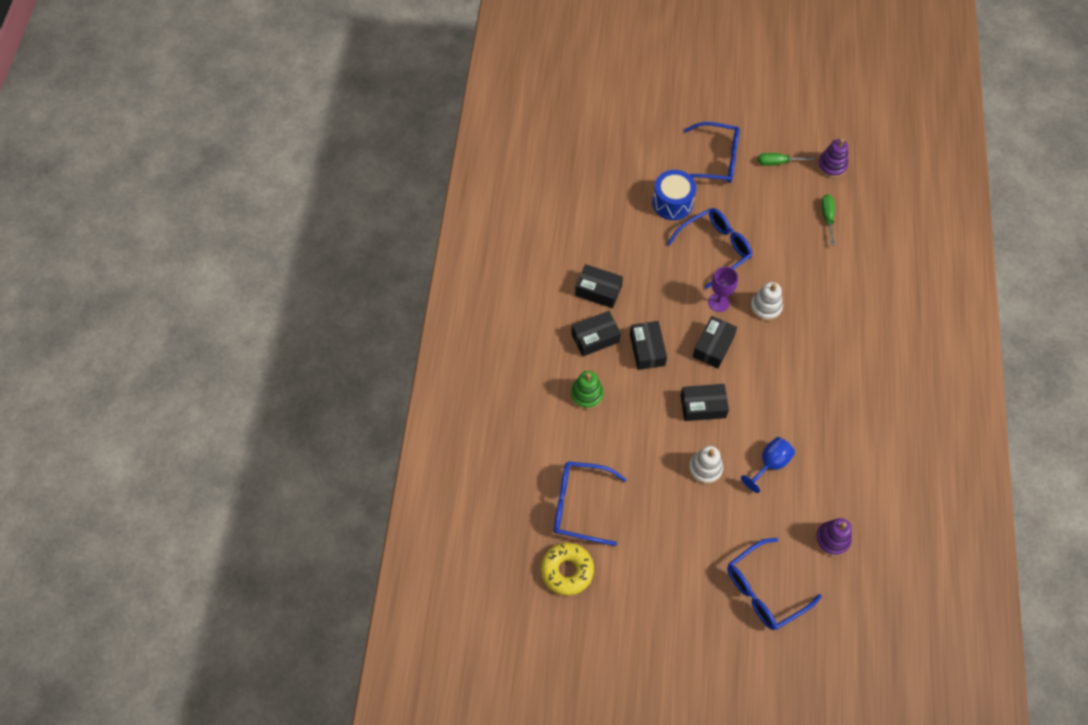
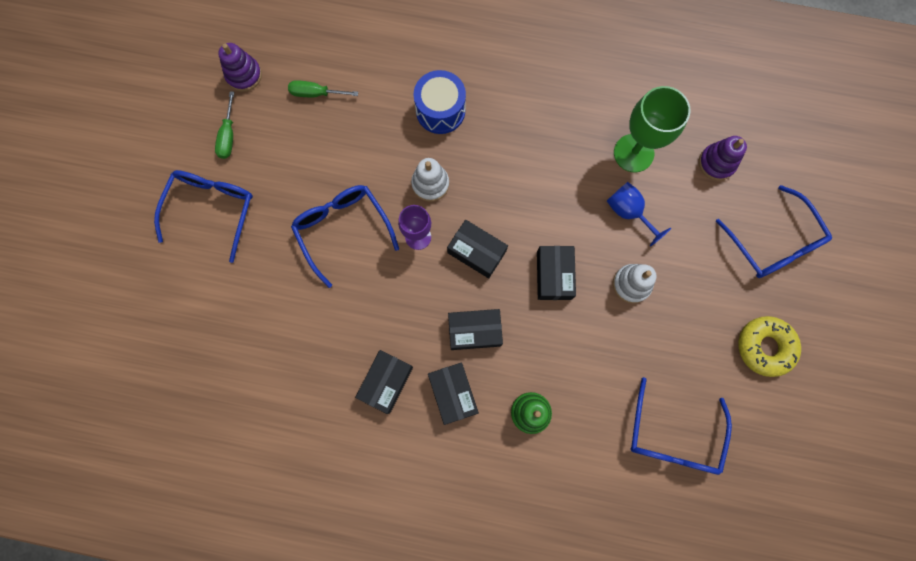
camera: 85 degrees left, 15 degrees up
yellow donut [541,543,594,596] -> yellow donut moved to [738,316,801,377]
blue drum [652,170,696,220] -> blue drum moved to [413,70,466,134]
none -> green goblet [614,86,690,172]

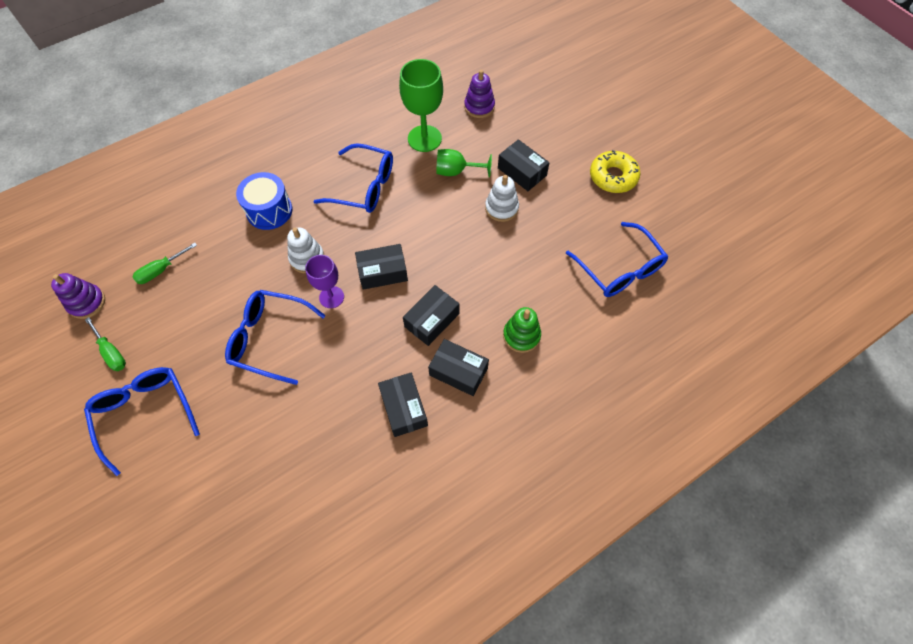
camera: 45 degrees left, 15 degrees down
black box [537,246,576,300] -> black box moved to [498,139,550,191]
blue goblet [607,182,671,247] -> green goblet [436,149,492,178]
blue glasses [716,185,832,278] -> blue glasses moved to [313,143,393,213]

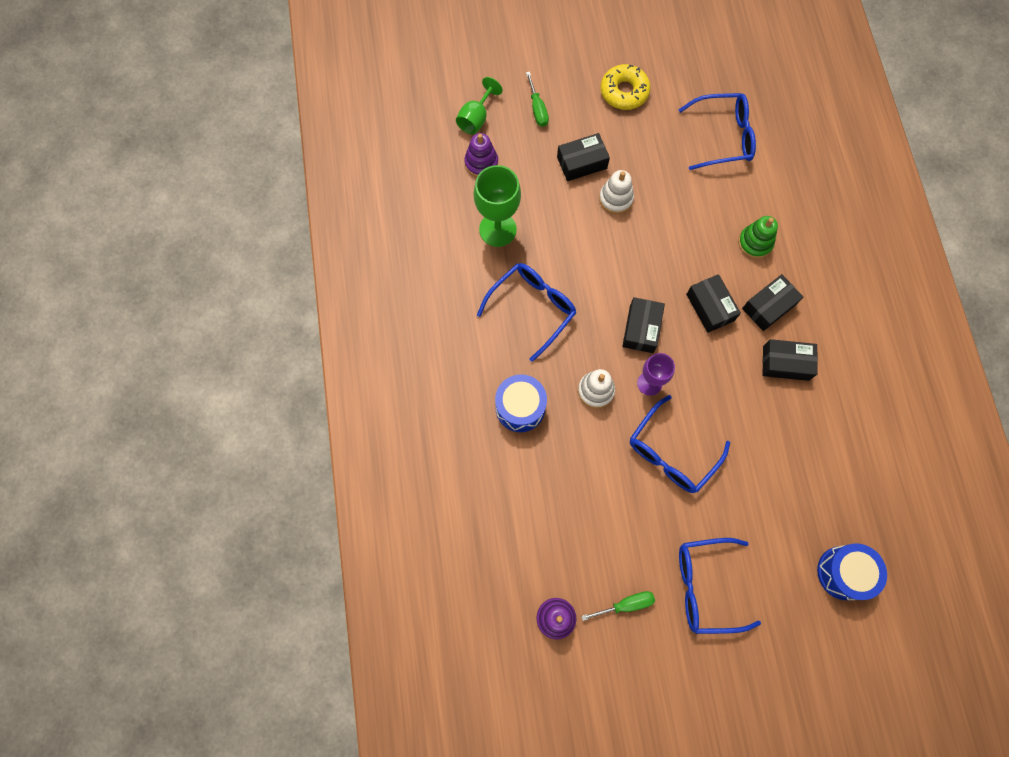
camera: 65 degrees left, 10 degrees up
green screwdriver [132,243,197,284] -> green screwdriver moved to [526,72,549,127]
green goblet [436,149,492,178] -> green goblet moved to [456,77,503,134]
none -> blue drum [817,544,887,600]

